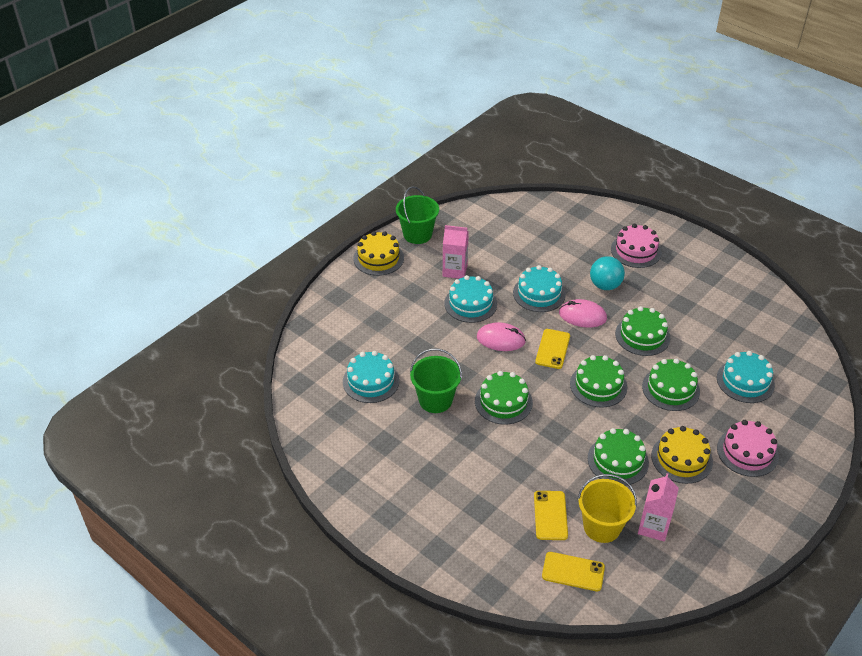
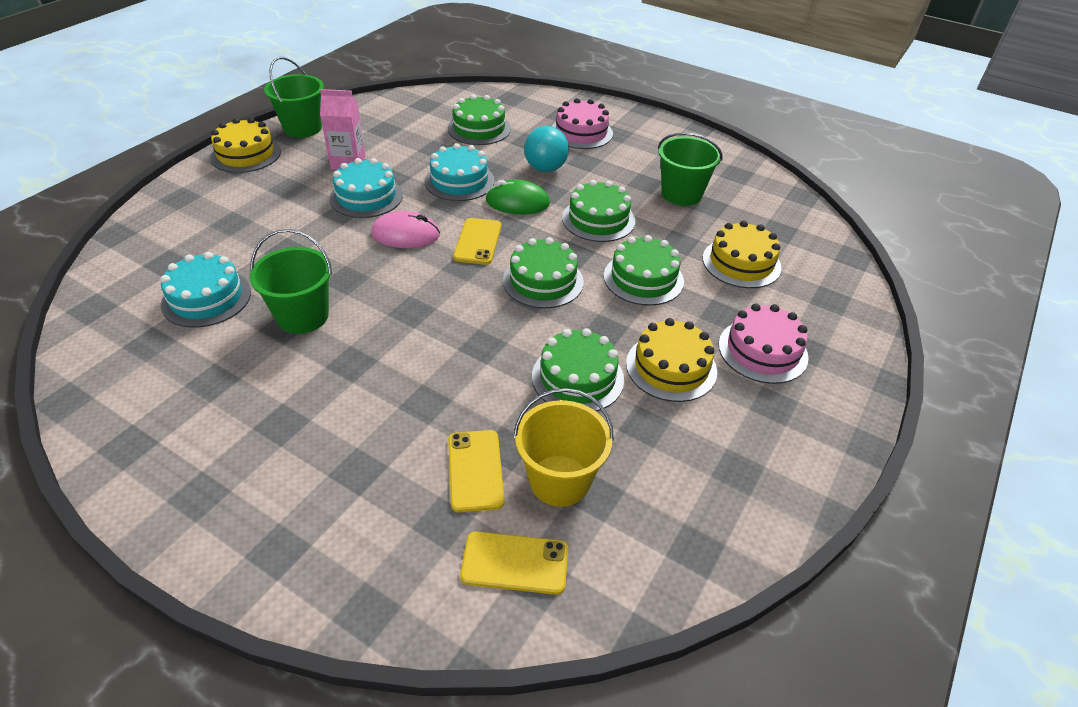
camera: 10 degrees left, 0 degrees up
green cake [475,371,533,425] -> green cake moved to [448,94,511,145]
pink mouse [559,299,607,327] -> green mouse [486,179,550,215]
pink carton [638,473,679,542] -> none
turquoise cake [717,351,775,403] -> yellow cake [703,221,782,288]
none -> green bucket [658,132,723,206]

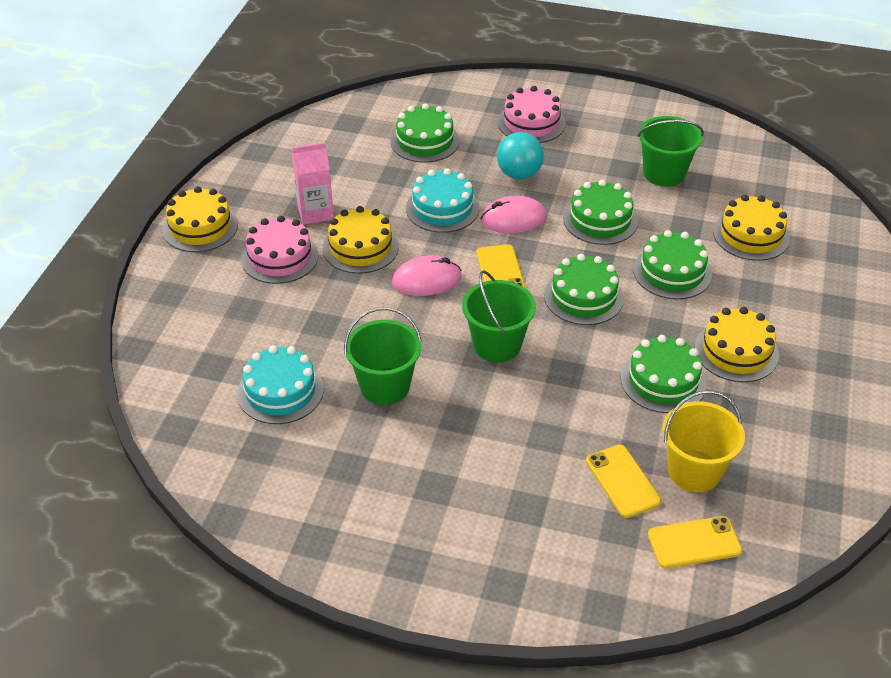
camera: 15 degrees left, 0 degrees up
green bucket [264,57,324,138] -> green bucket moved to [462,270,536,362]
turquoise cake [330,158,403,218] -> yellow cake [323,206,399,274]
green mouse [486,179,550,215] -> pink mouse [481,196,547,233]
pink cake [719,304,809,384] -> pink cake moved to [241,216,319,284]

